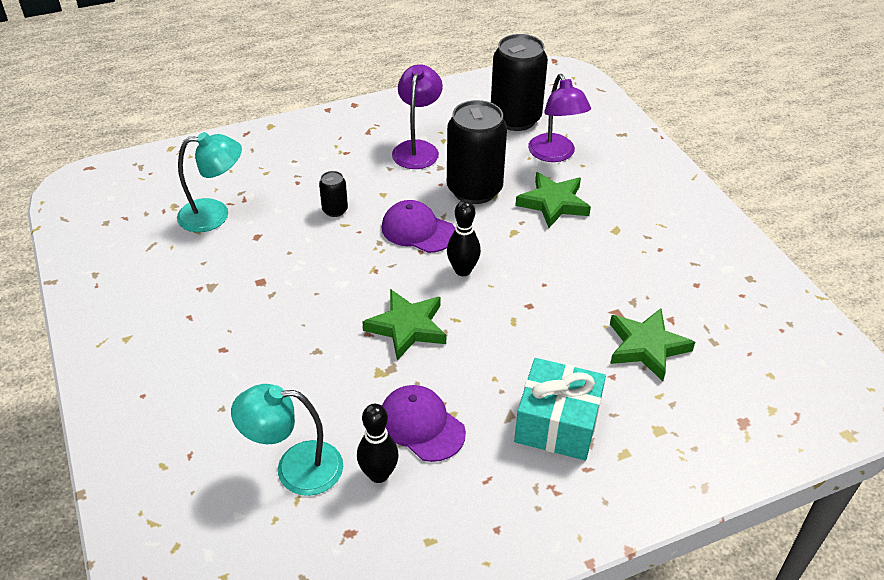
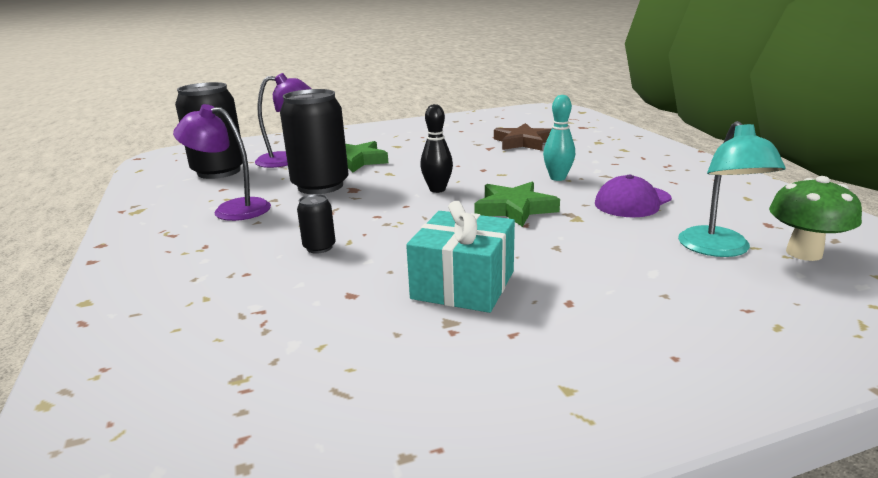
camera: 85 degrees left, 20 degrees down
turquoise lamp [177,132,242,232] -> none
black bowling pin [357,404,399,483] -> none
purple cap [382,200,455,253] -> none
turquoise gift [514,358,606,461] -> turquoise gift moved to [406,201,515,313]
green star [610,308,695,381] -> brown star [494,123,551,151]
none -> turquoise bowling pin [543,95,575,181]
none -> green mushroom [769,176,862,261]

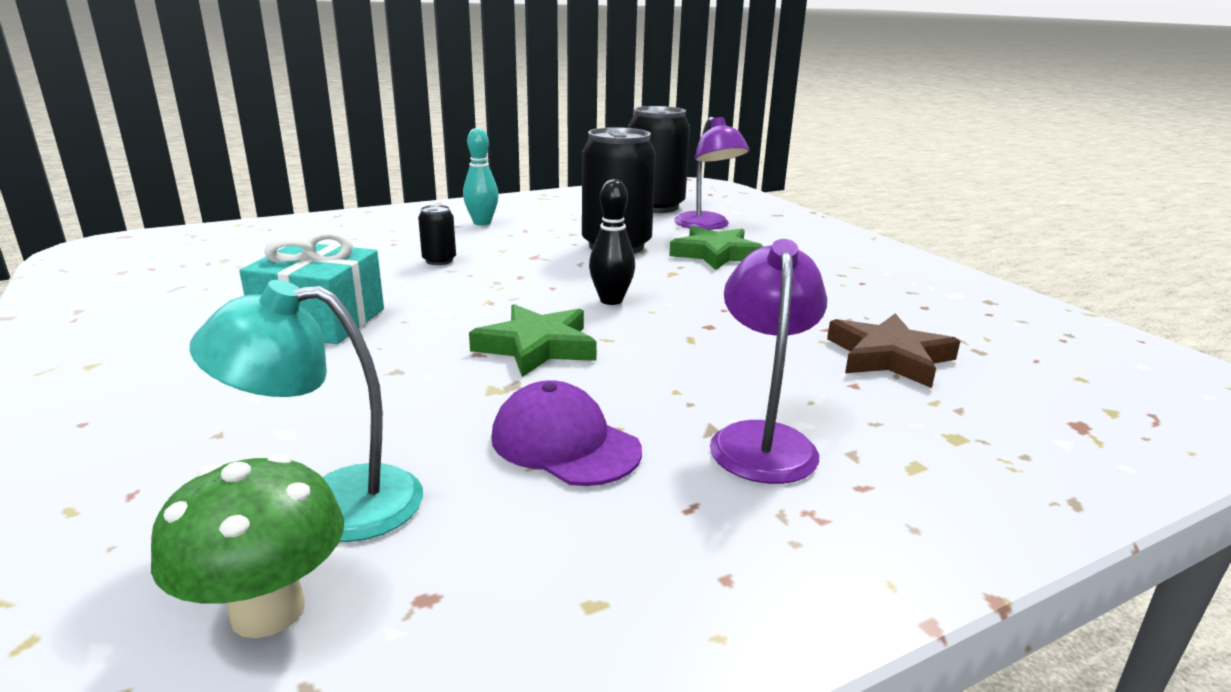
camera: 80 degrees right, 0 degrees up
purple lamp [173,104,271,221] -> purple lamp moved to [710,239,827,484]
turquoise bowling pin [543,95,575,181] -> turquoise bowling pin moved to [463,128,499,226]

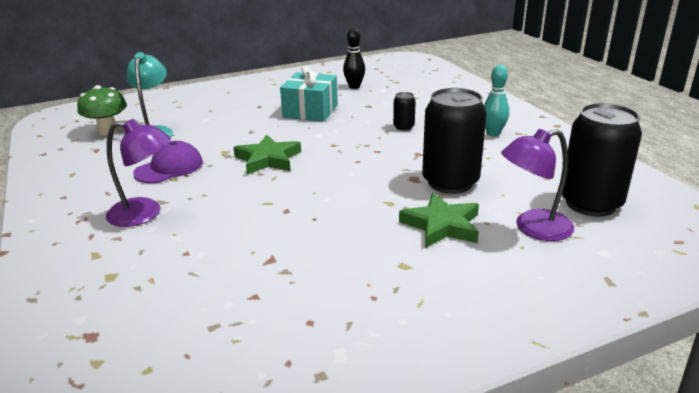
camera: 95 degrees right, 5 degrees up
black bowling pin [589,179,635,305] -> black bowling pin moved to [343,28,365,89]
brown star [827,313,960,388] -> none

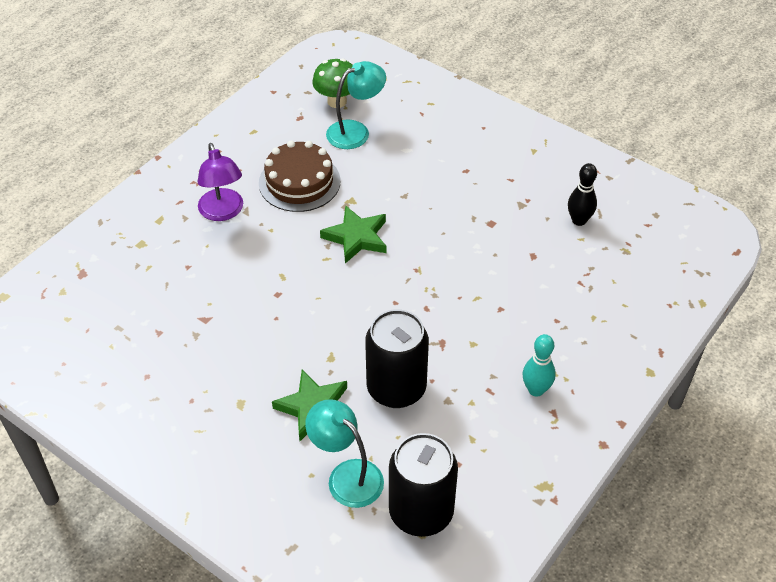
camera: 60 degrees right, 20 degrees up
purple cap [133,141,203,183] -> brown cake [259,140,340,212]
turquoise gift [280,66,338,122] -> none
black can [393,92,416,131] -> none
purple lamp [501,129,574,241] -> turquoise lamp [305,399,384,508]

